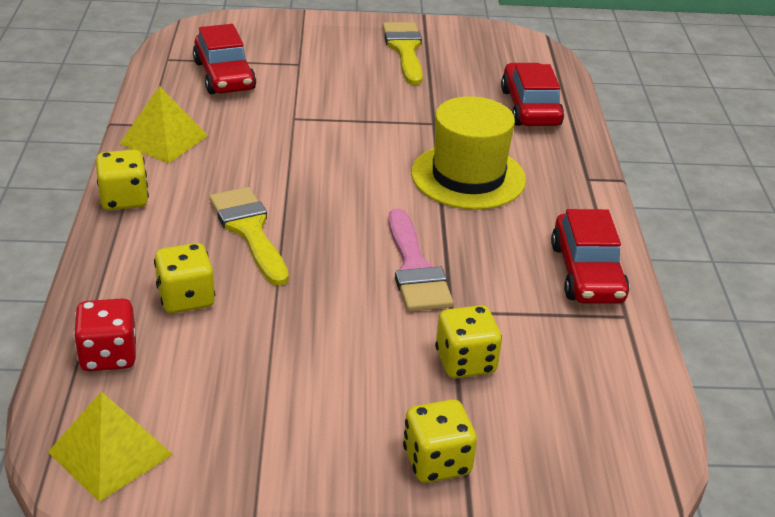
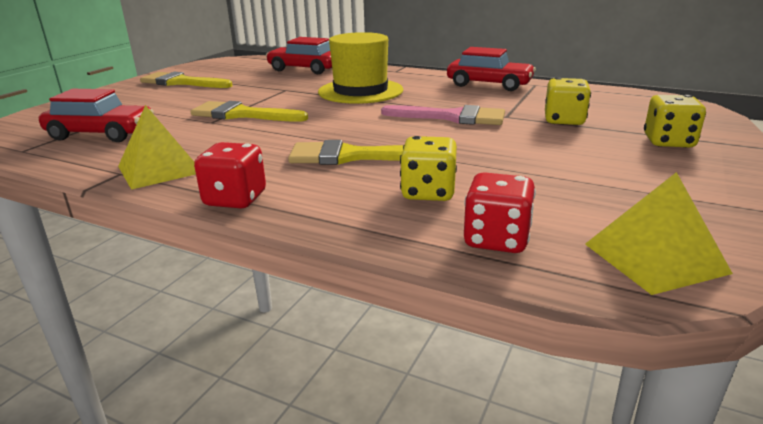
camera: 60 degrees left, 10 degrees down
yellow dice [96,150,149,210] -> red dice [194,142,266,209]
none -> yellow brush [190,101,308,122]

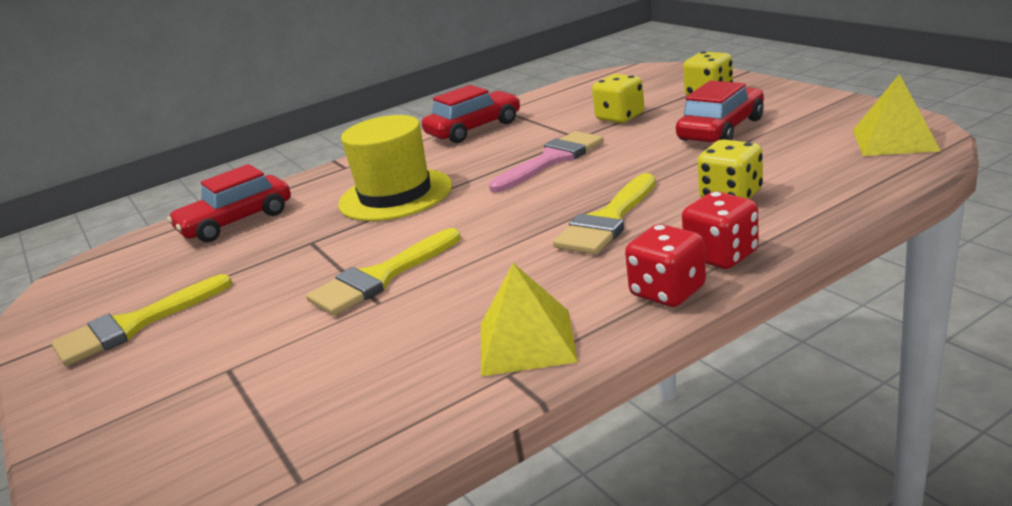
camera: 55 degrees left, 0 degrees up
red car [39,89,154,142] -> red car moved to [676,81,764,142]
red dice [464,172,536,253] -> red dice moved to [682,191,759,269]

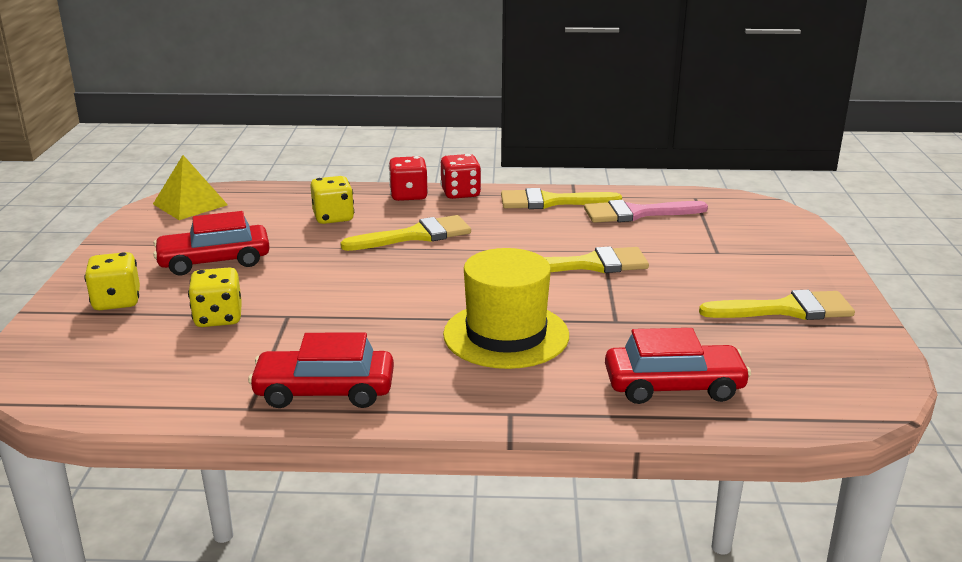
camera: 150 degrees left, 0 degrees up
yellow pyramid [481,263,578,376] -> yellow brush [501,188,622,209]
pink brush [489,131,604,193] -> pink brush moved to [584,200,708,223]

